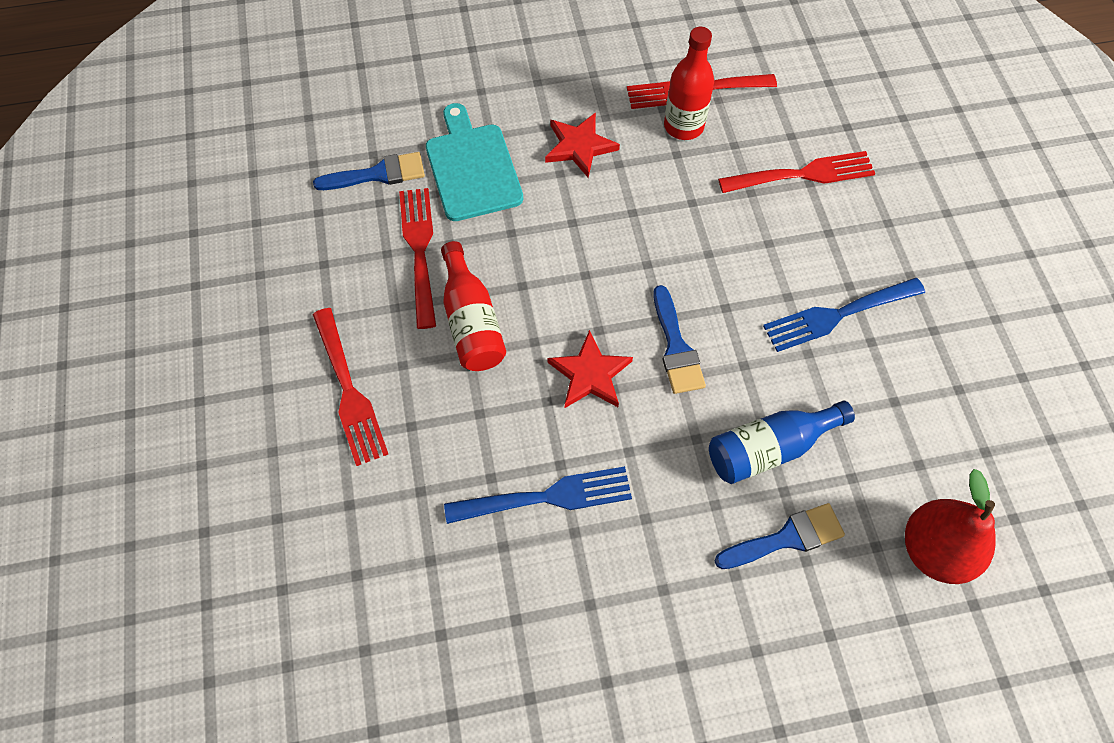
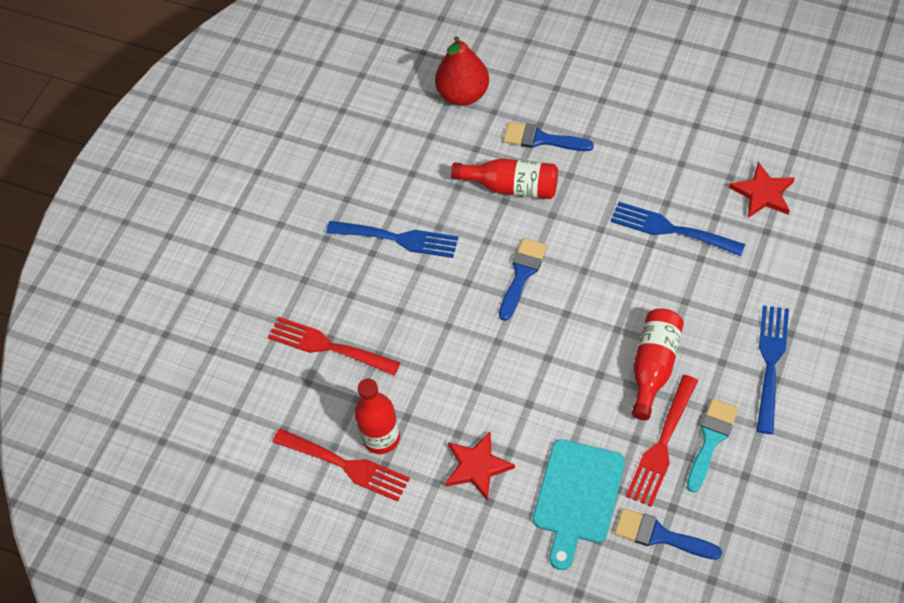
camera: 140 degrees left, 5 degrees down
red fork [313,308,388,466] -> blue fork [757,305,789,434]
red star [547,330,633,408] -> red star moved to [729,162,795,218]
blue bottle [709,401,855,484] -> red bottle [451,158,558,199]
none -> turquoise brush [687,398,739,492]

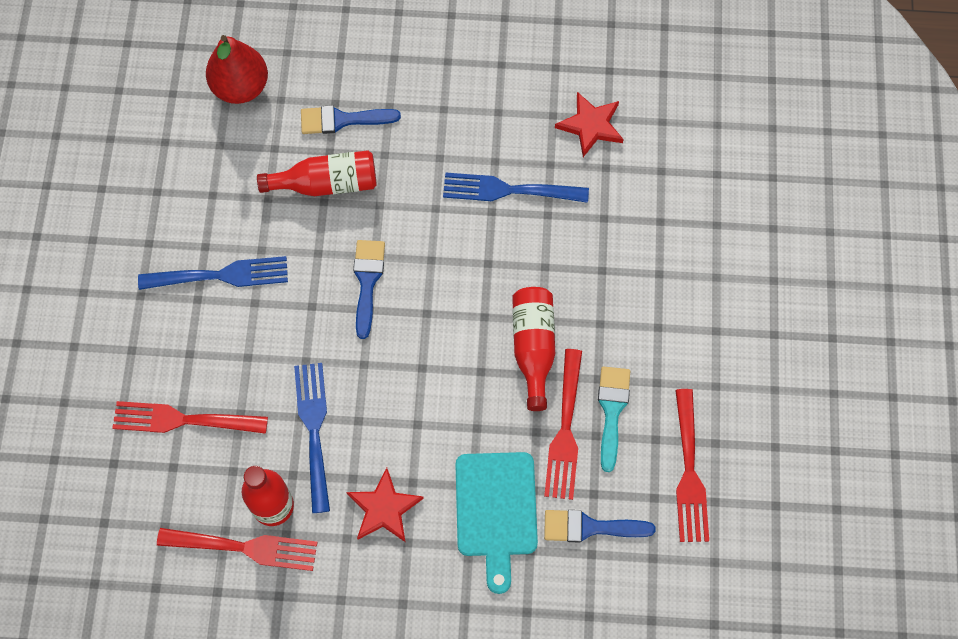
camera: 25 degrees left, 10 degrees up
blue fork [757,305,789,434] -> blue fork moved to [294,363,330,513]
none -> red fork [675,389,709,542]

